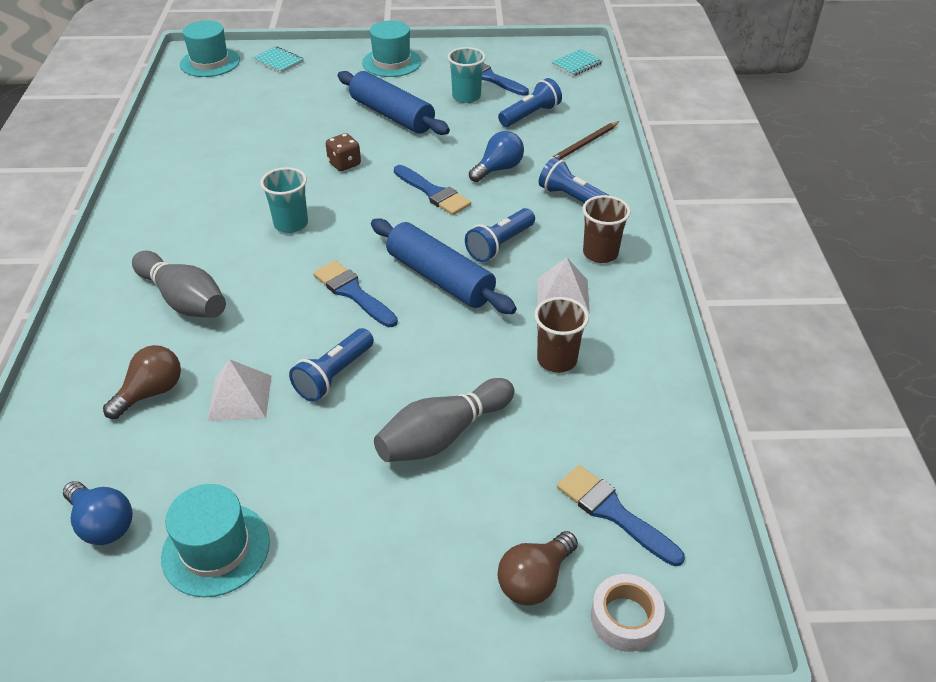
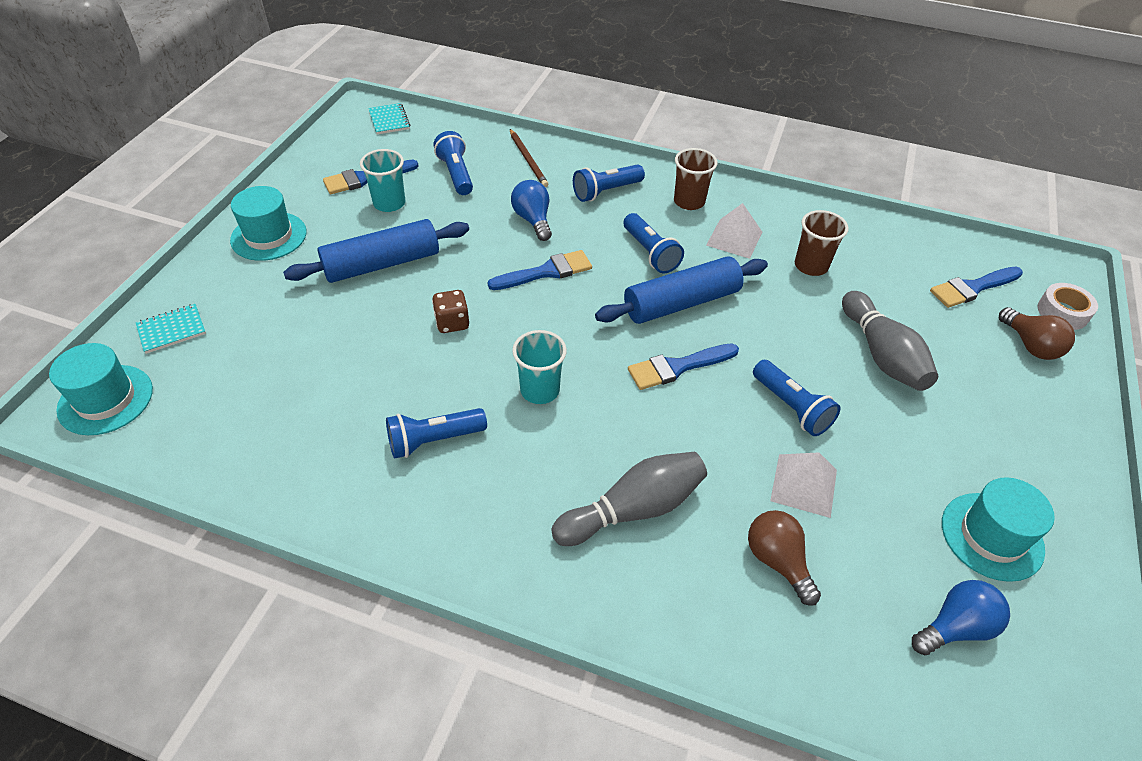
camera: 70 degrees left, 5 degrees up
none -> blue flashlight [386,408,487,459]

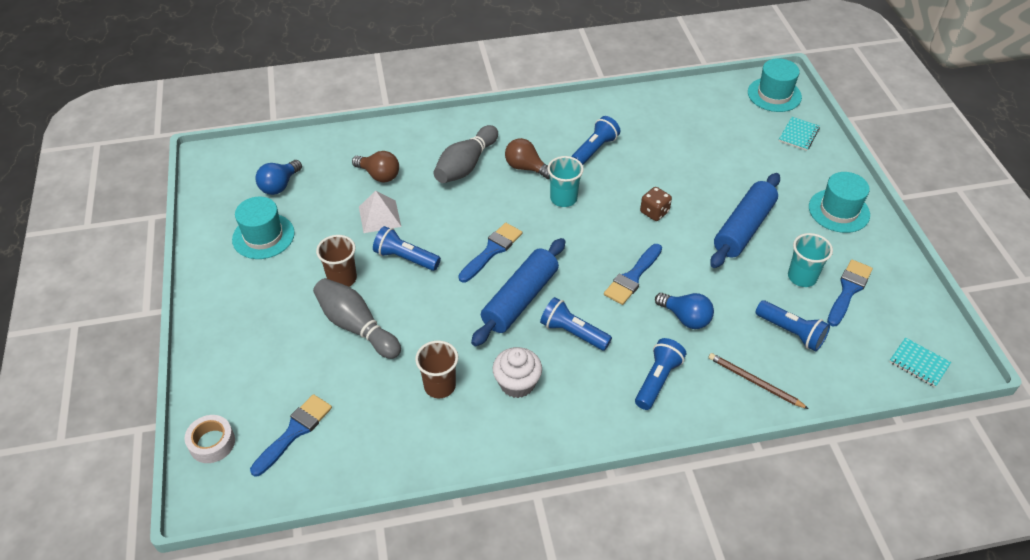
camera: 150 degrees right, 0 degrees up
brown cup [674,148,718,210] -> brown cup moved to [316,235,357,287]
white pyramid [706,203,762,259] -> white cupcake [493,347,542,398]
brown light bulb [999,307,1075,360] -> brown light bulb moved to [505,138,550,179]

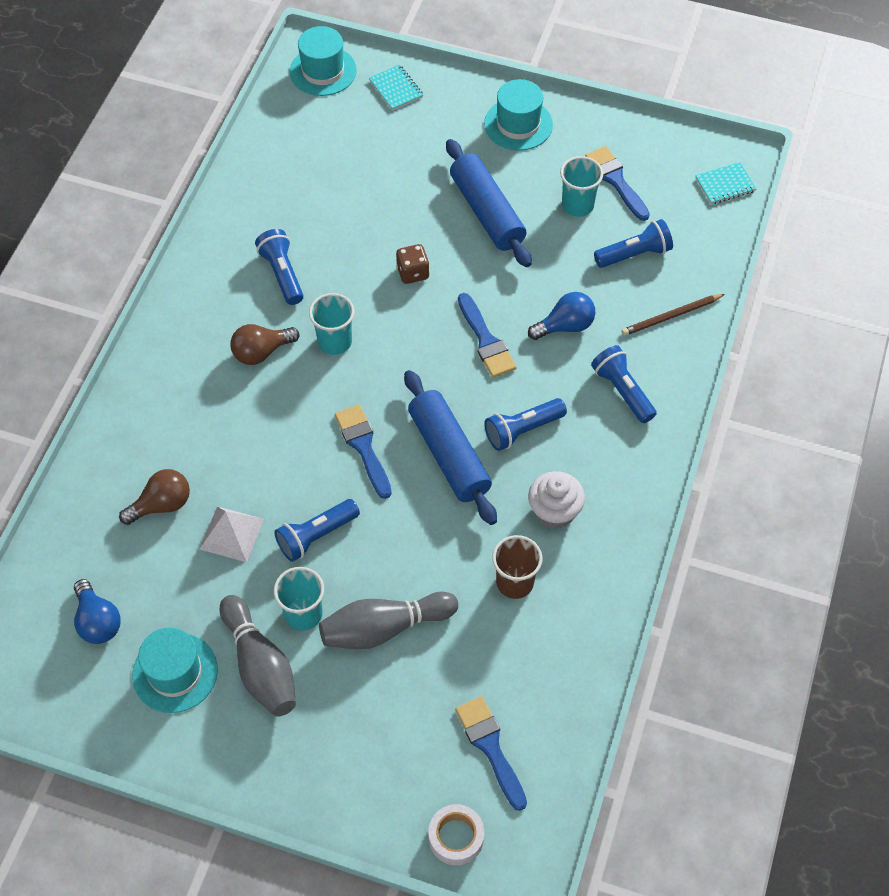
camera: 60 degrees left, 10 degrees up
brown cup [316,235,357,287] -> turquoise cup [274,567,324,631]
grey bowling pin [434,125,498,183] -> grey bowling pin moved to [219,595,296,717]

